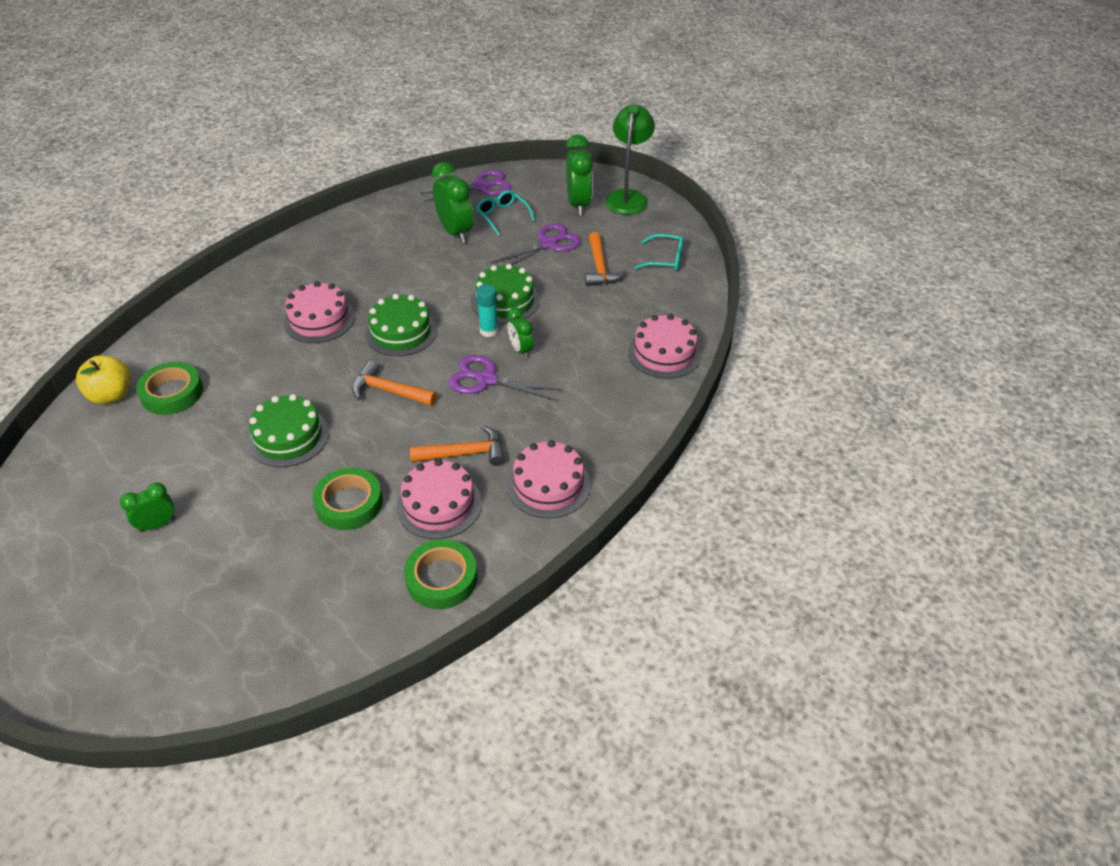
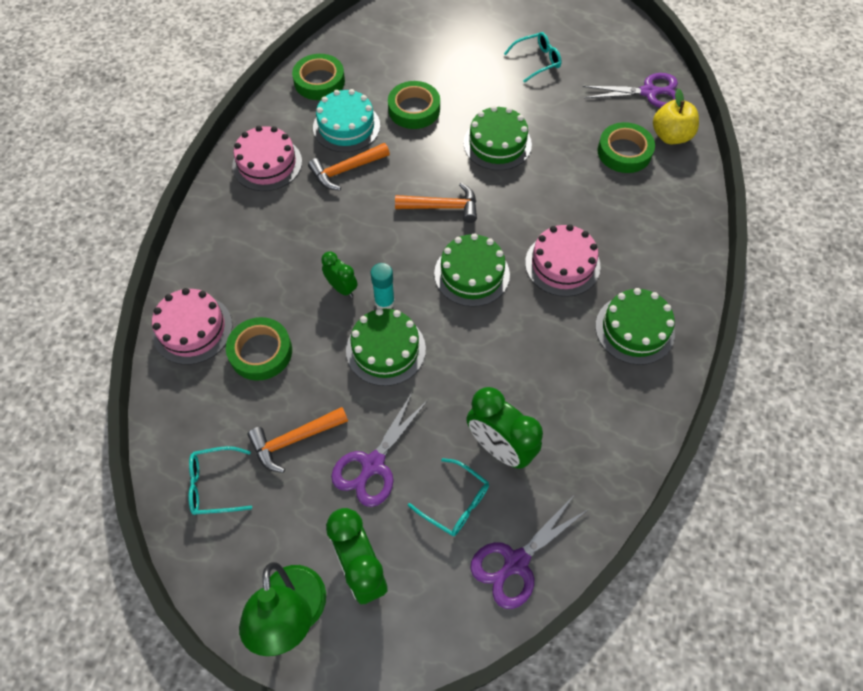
camera: 160 degrees right, 15 degrees up
green clock [120,482,175,532] -> turquoise glasses [504,32,562,83]
pink cake [396,459,482,539] -> turquoise cake [313,89,380,152]
purple scissors [449,355,562,401] -> purple scissors moved to [583,73,678,108]
orange hammer [585,232,626,286] -> orange hammer turned 90 degrees counterclockwise [247,407,348,473]
none -> green tape [226,317,292,381]
none -> green cake [595,288,675,365]

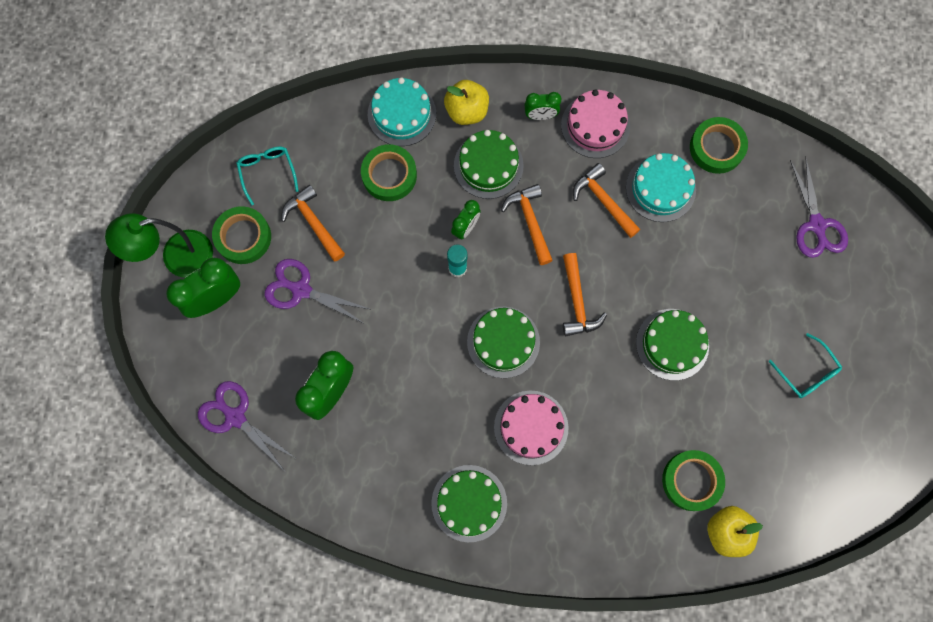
camera: 80 degrees right, 15 degrees up
pink cake [152,288,232,365] -> turquoise cake [368,77,436,146]
green cake [346,308,426,386] -> green cake moved to [454,130,524,199]
green tape [388,81,440,129] -> green tape moved to [212,206,271,264]
turquoise glasses [408,458,489,536] -> none
purple scissors [583,73,678,108] -> purple scissors moved to [790,157,848,258]
none -> yellow apple [444,80,489,125]
none -> orange hammer [501,184,553,265]
none -> green clock [525,92,562,120]

